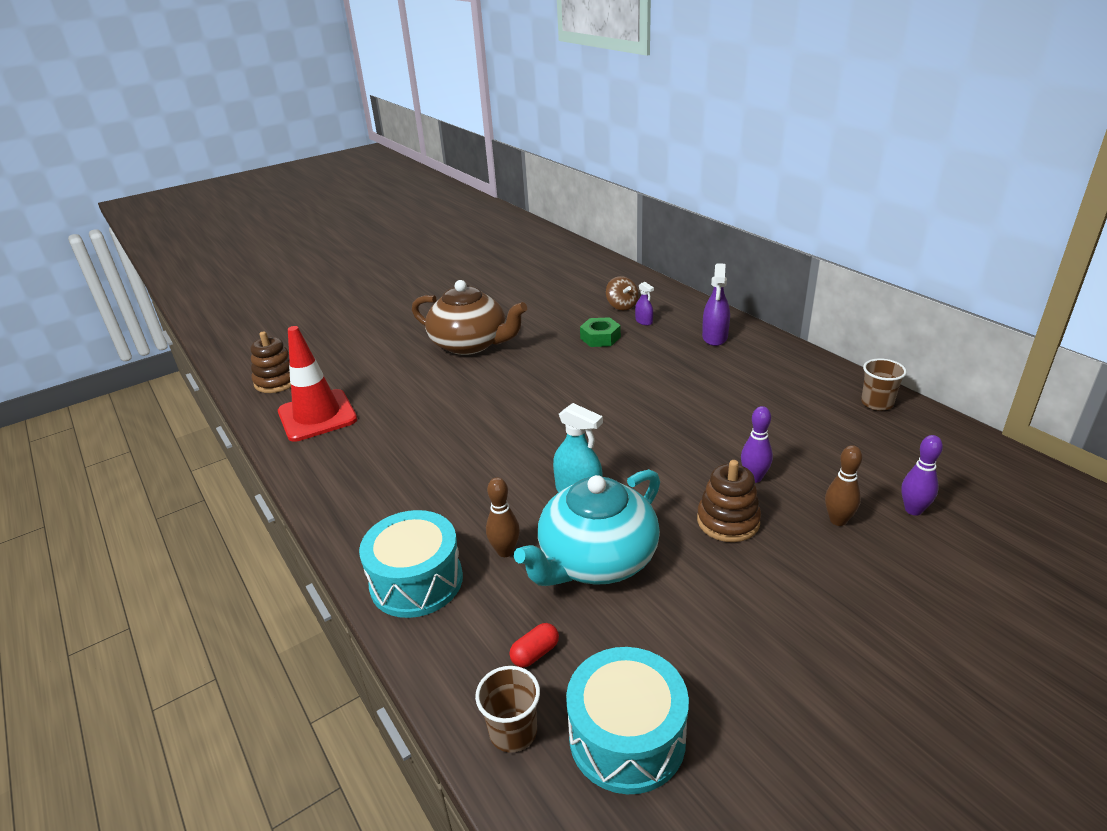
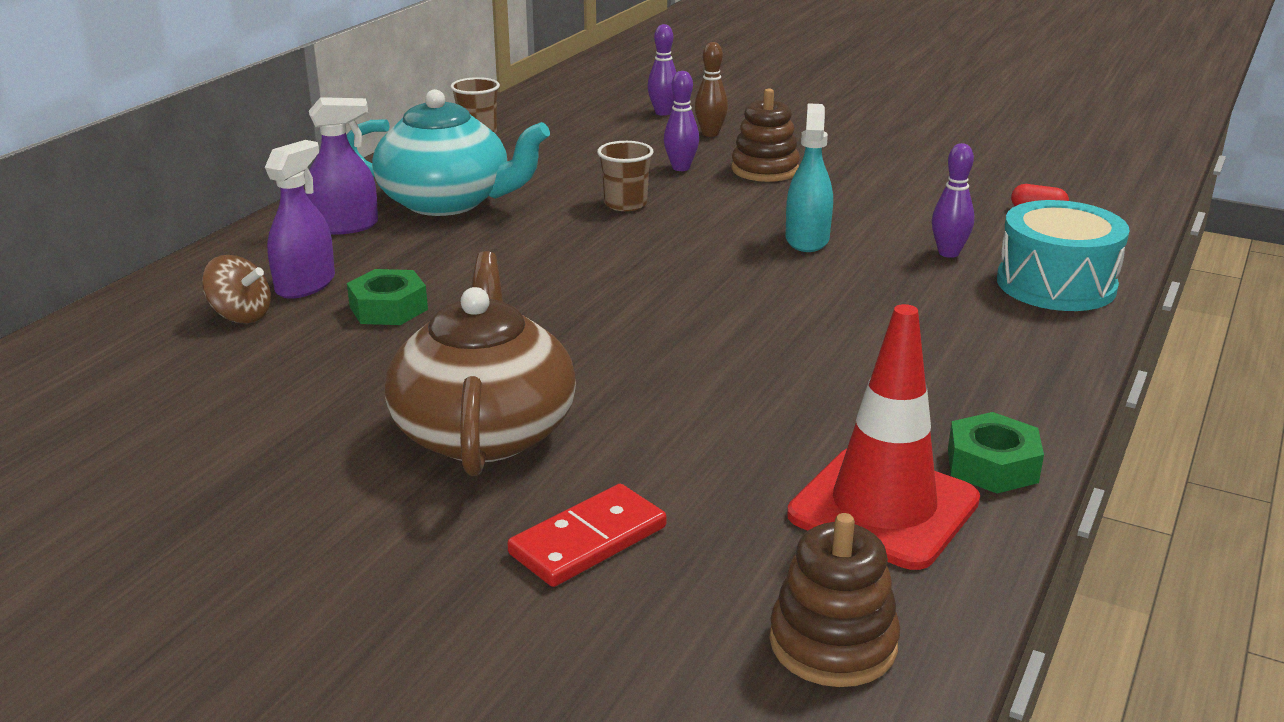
camera: 120 degrees left, 5 degrees down
brown cup [475,666,540,753] -> brown cup moved to [597,141,653,211]
brown bowling pin [486,477,520,557] -> purple bowling pin [932,143,975,258]
turquoise teapot [514,469,660,586] -> turquoise teapot moved to [347,89,550,216]
turquoise drum [566,647,689,794] -> none
brown spinning top [606,276,639,311] -> brown spinning top turned 75 degrees clockwise [202,255,271,323]
purple spray bottle [635,282,654,326] -> purple spray bottle [265,140,335,299], size x1.76
none -> red domino [507,484,666,587]
none -> green nut [948,412,1044,494]

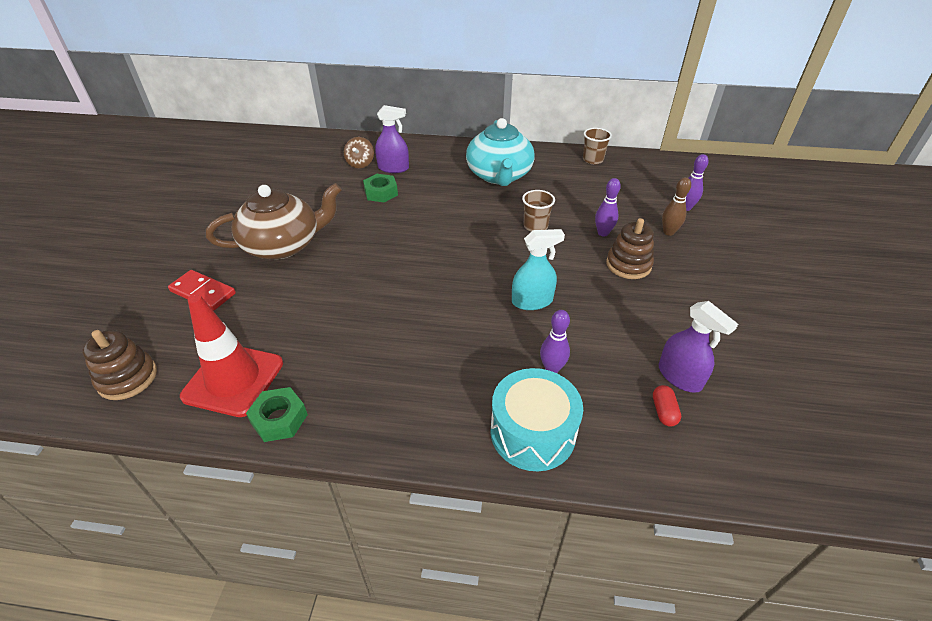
camera: 70 degrees right, 15 degrees up
purple spray bottle [306,97,378,235] -> purple spray bottle moved to [658,301,738,393]

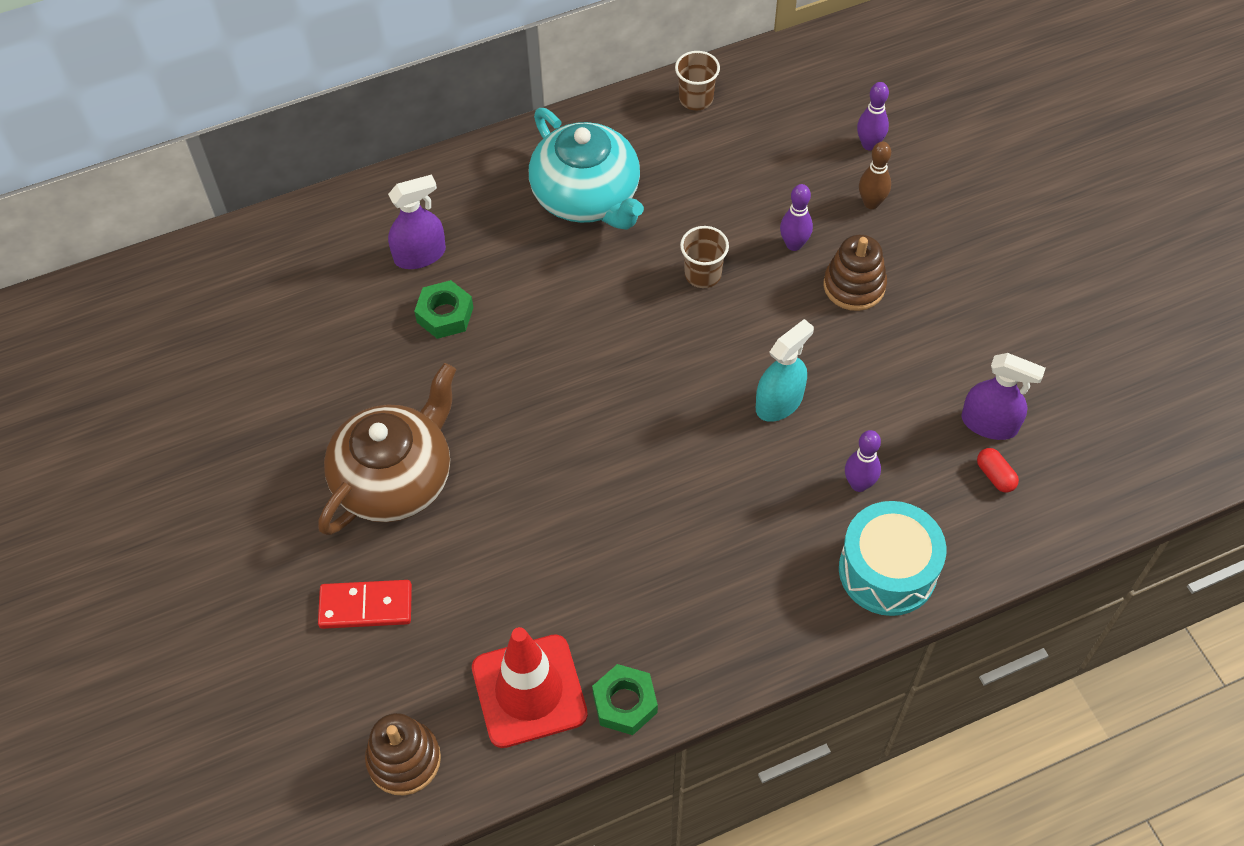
camera: 30 degrees left, 15 degrees up
brown spinning top [344,137,374,168] -> none

